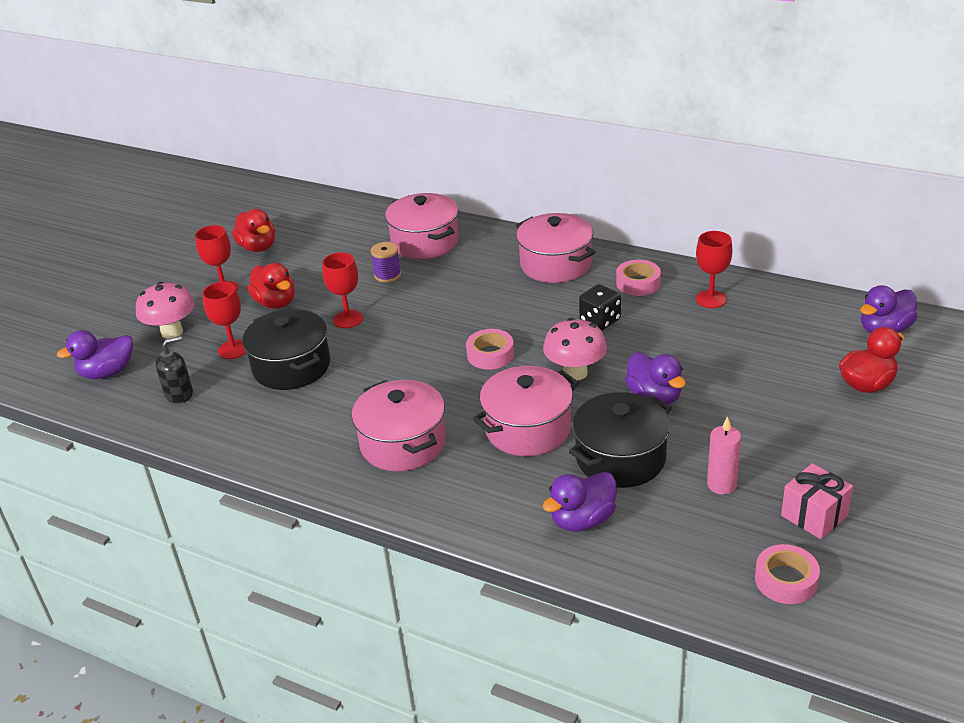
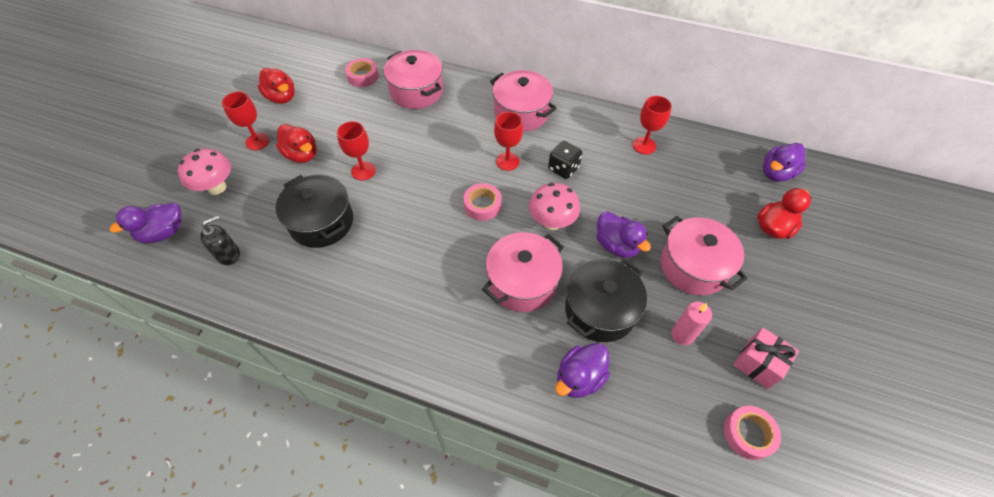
camera: 10 degrees left, 20 degrees up
red goblet [202,282,247,359] -> red goblet moved to [494,112,523,171]
pink pot [351,380,446,472] -> pink pot moved to [660,216,747,296]
purple spool [371,242,401,283] -> none
pink tape [616,260,661,296] -> pink tape moved to [345,58,379,87]

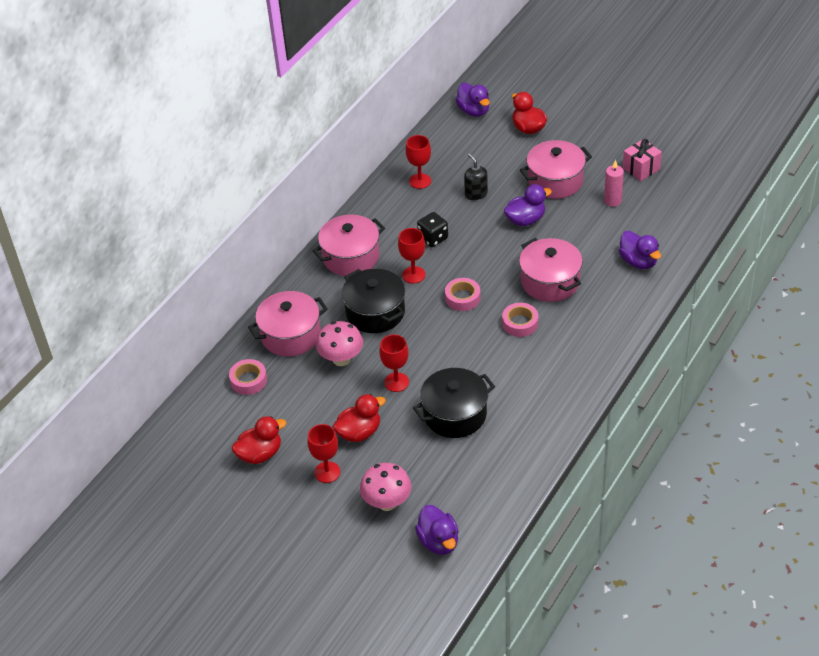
camera: 75 degrees left, 10 degrees down
black soap dispenser [200,215,240,265] -> black soap dispenser moved to [464,154,488,200]
pink mushroom [529,183,580,230] -> pink mushroom moved to [316,321,363,366]
black pot [565,259,647,342] -> black pot moved to [342,269,405,333]
pink tape [724,406,781,460] -> pink tape moved to [502,303,538,337]

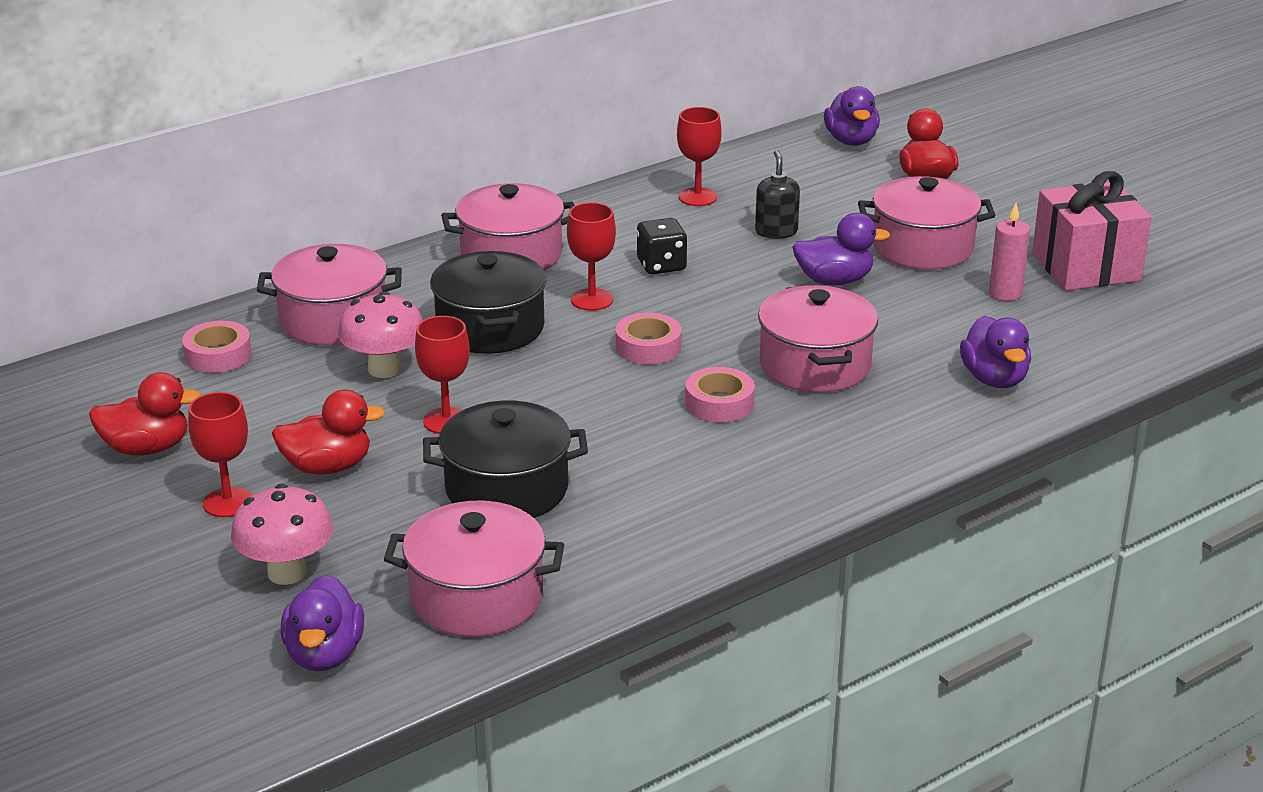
camera: 20 degrees right, 15 degrees down
pink gift [623,139,662,181] -> pink gift [1032,171,1152,291], size x1.63
none -> pink pot [384,501,564,637]

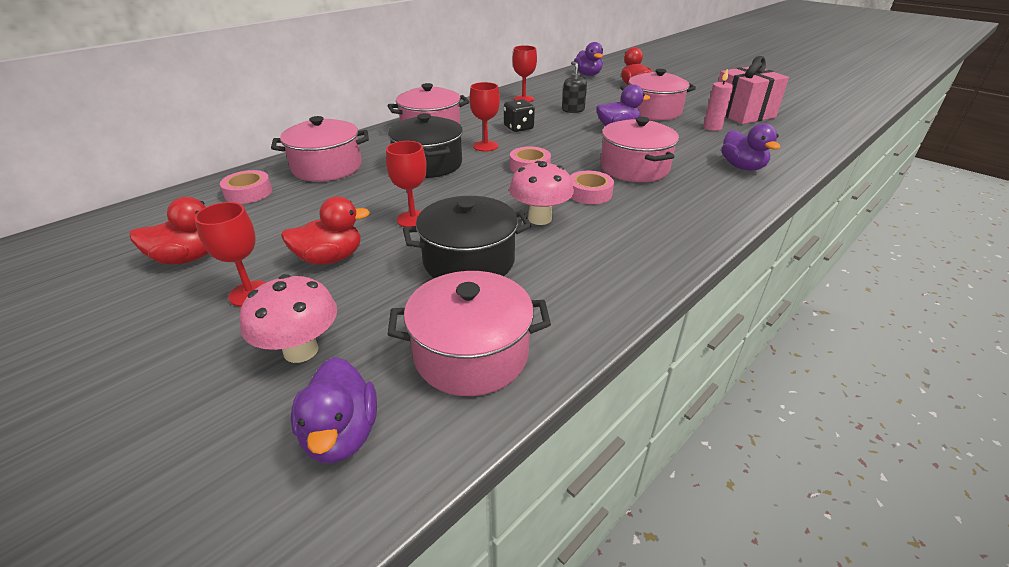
camera: 10 degrees left, 5 degrees up
pink mushroom [338,291,423,378] -> pink mushroom moved to [509,161,574,225]

